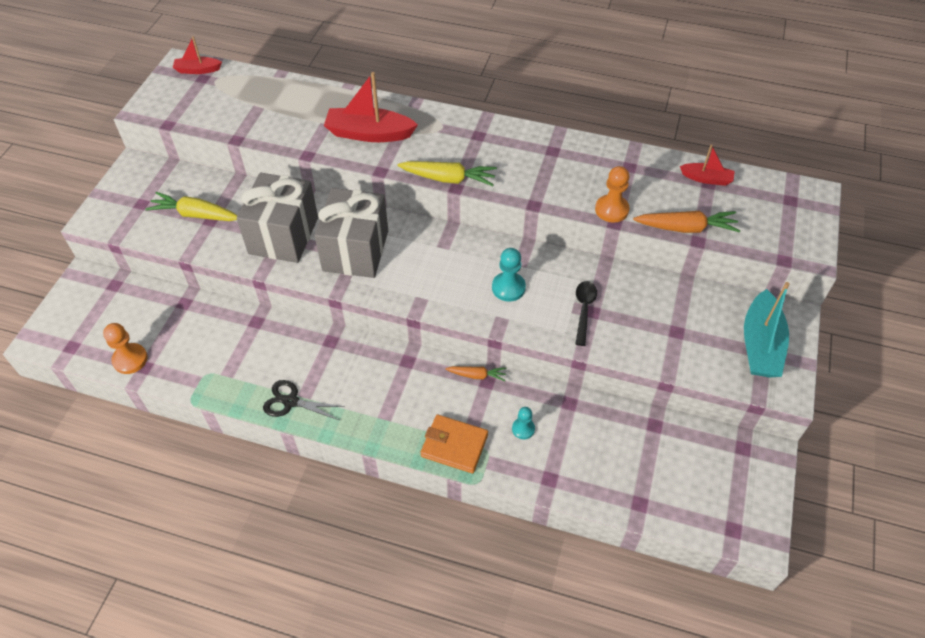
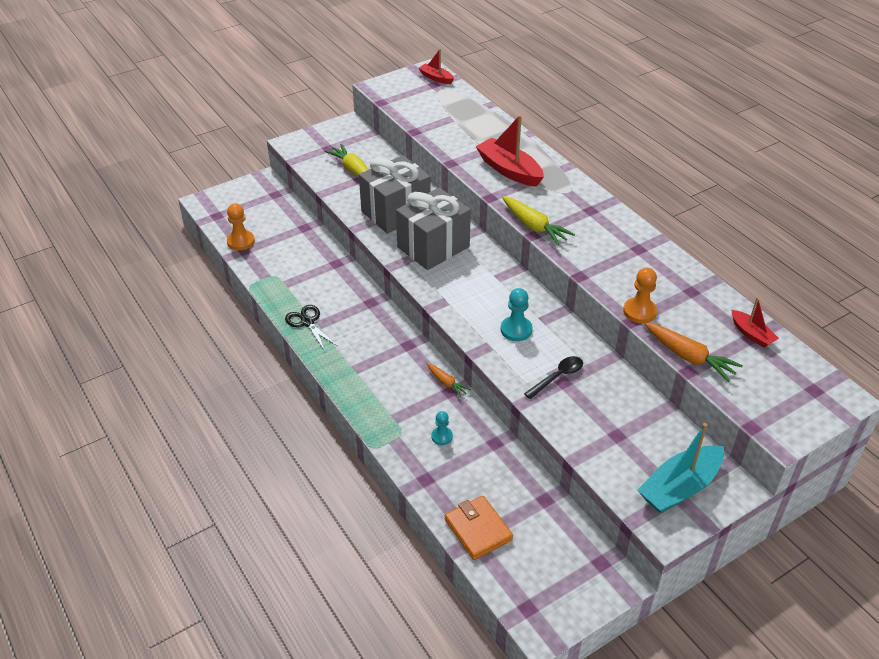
camera: 40 degrees right, 10 degrees down
orange wallet [420,414,488,473] -> orange wallet moved to [445,496,513,560]

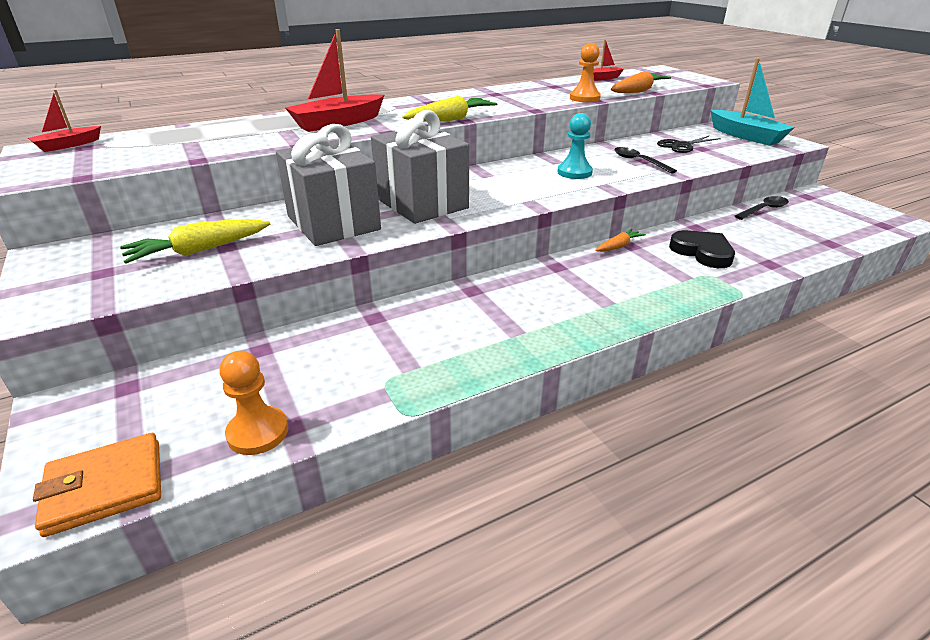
camera: 85 degrees left, 10 degrees down
black scissors [285,305,337,351] -> black scissors moved to [657,136,721,153]
turquoise pawn [431,411,453,445] -> black heart [669,230,735,268]
orange wallet [445,496,513,560] -> orange wallet moved to [33,433,161,537]
none -> black spoon [735,196,789,220]

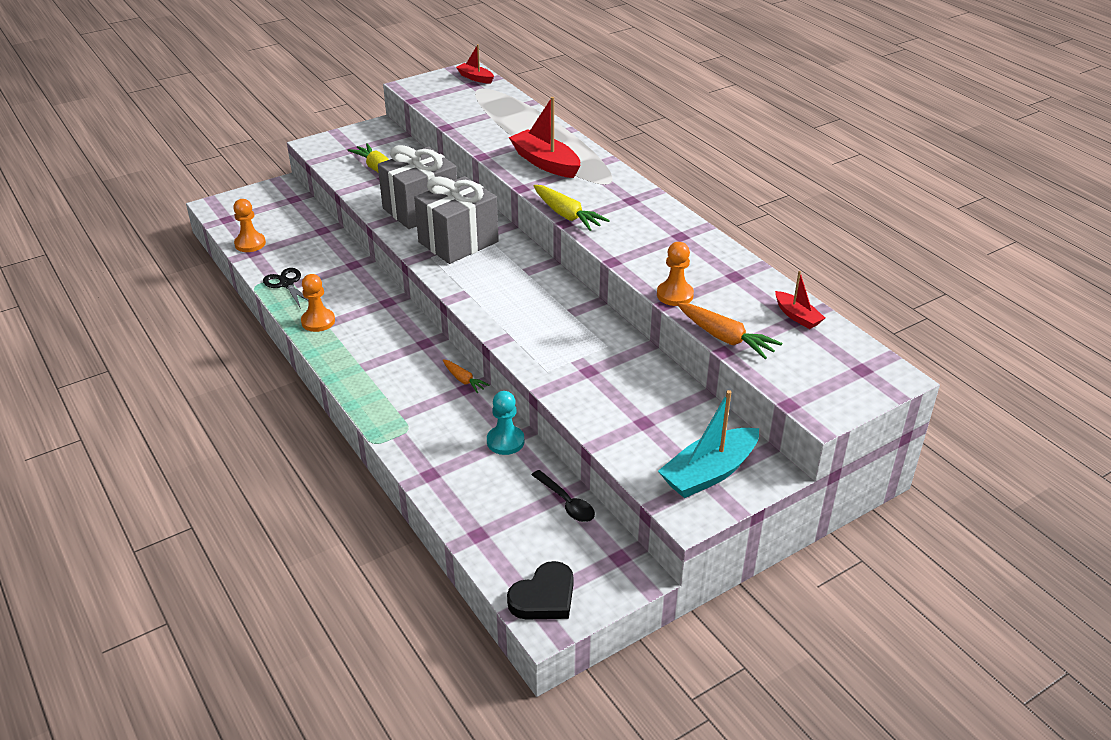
camera: 85 degrees right, 5 degrees up
orange wallet [33,433,161,537] -> none
turquoise pawn [557,113,593,179] -> turquoise pawn moved to [487,391,524,455]
black spoon [614,147,677,174] -> none
black scissors [657,136,721,153] -> black scissors moved to [263,268,308,309]
black heart [669,230,735,268] -> black heart moved to [507,561,574,620]
none -> orange pawn [301,274,335,332]

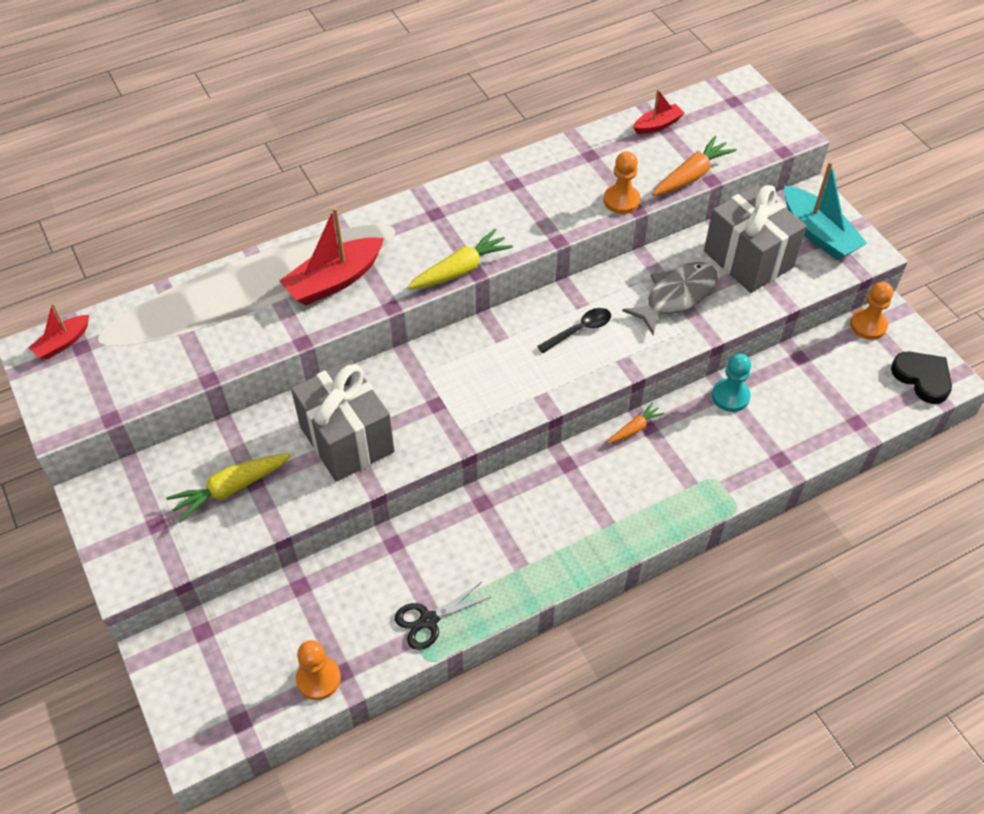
camera: 85 degrees left, 15 degrees up
orange pawn [301,274,335,332] -> orange pawn moved to [850,282,893,340]
grey gift [414,176,499,264] -> grey gift moved to [704,185,807,293]
black spoon [532,470,595,522] -> black spoon moved to [537,308,611,353]
none -> grey fish [622,262,717,335]

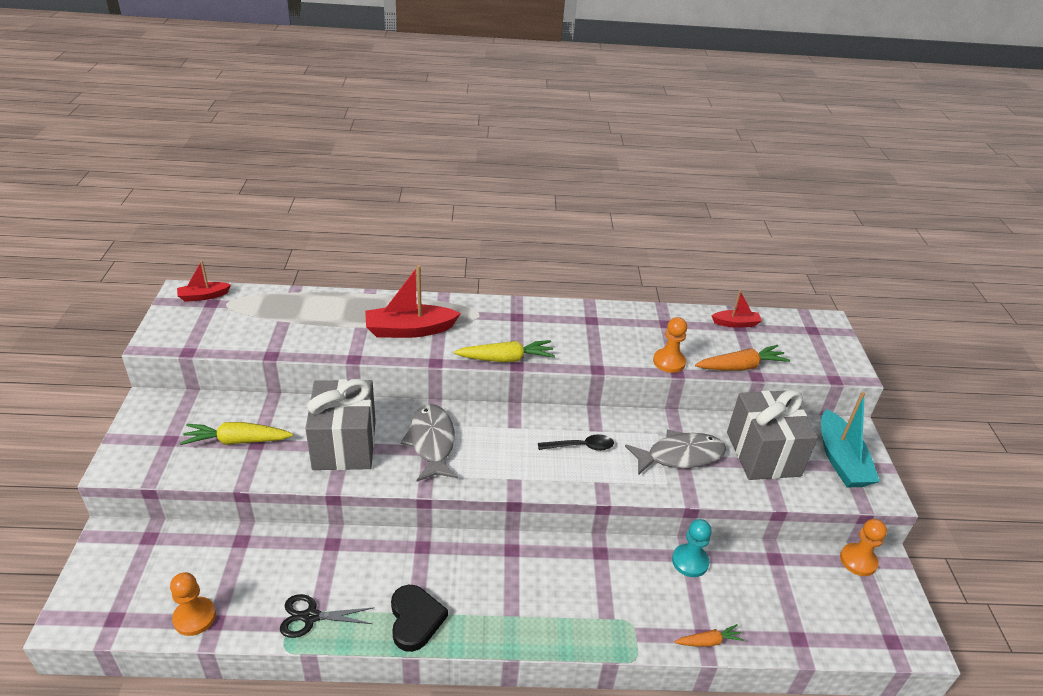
camera: 25 degrees right, 15 degrees down
orange carrot [608,403,664,444] -> orange carrot moved to [675,624,745,647]
black heart [891,352,952,404] -> black heart moved to [391,585,448,652]
none -> grey fish [401,404,458,482]

